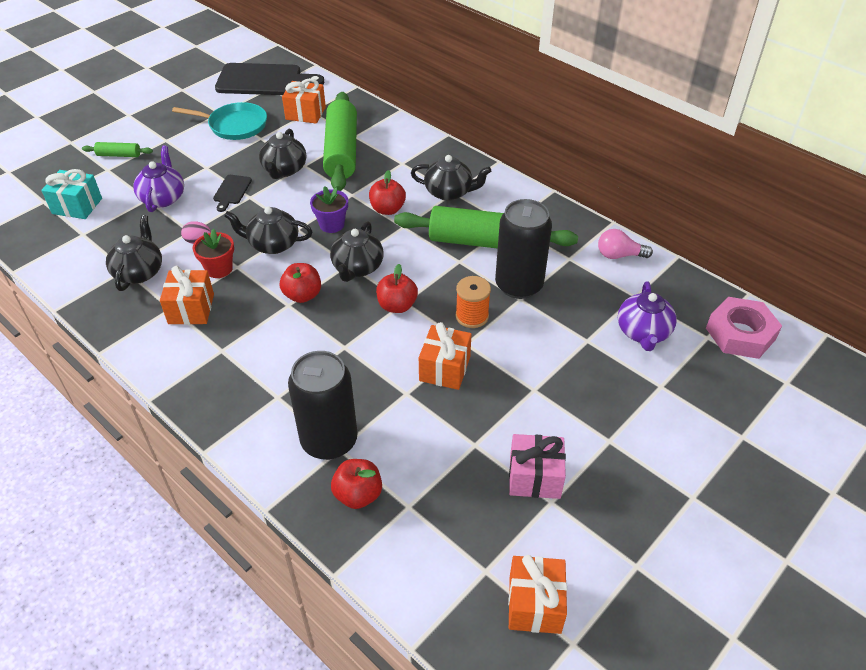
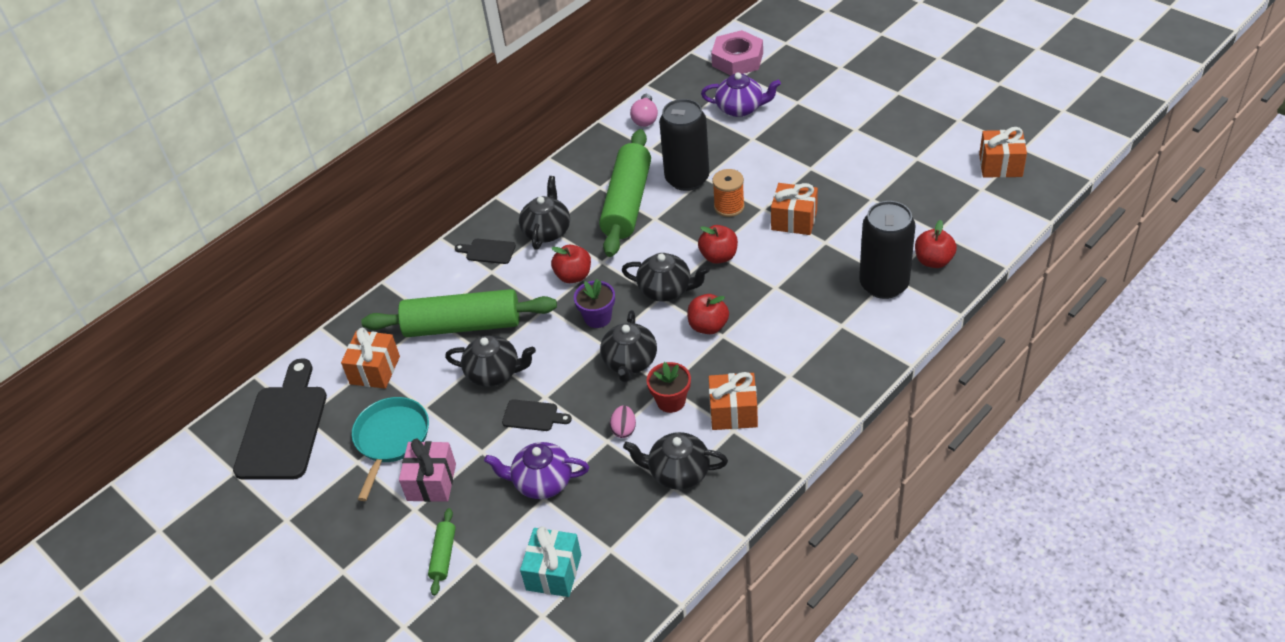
camera: 85 degrees left, 0 degrees up
pink gift [509,434,566,499] -> pink gift moved to [399,439,456,502]
none -> black cutting board [455,239,516,264]

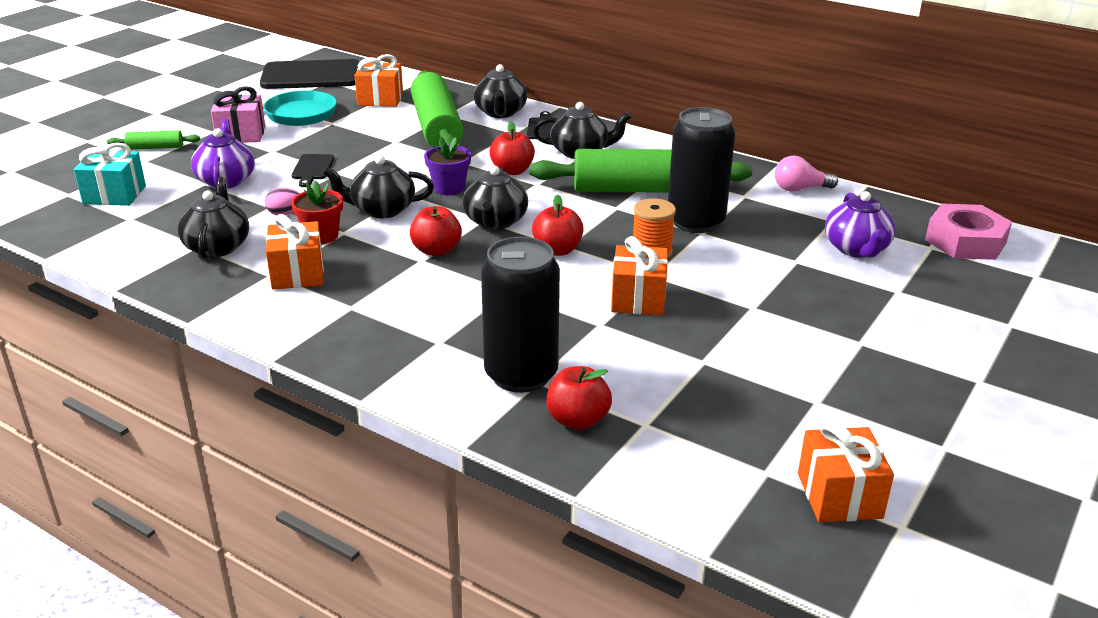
camera: 75 degrees right, 15 degrees down
black teapot [445,335,536,387] -> black teapot moved to [473,64,527,118]

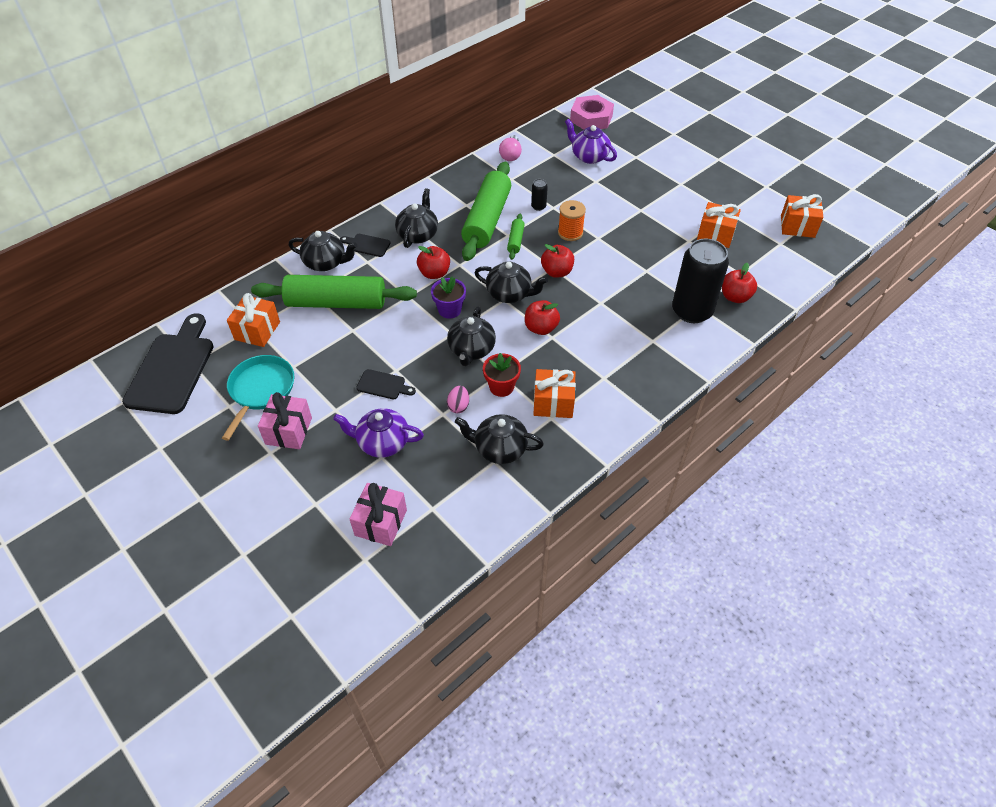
camera: 75 degrees left, 20 degrees up
turquoise gift [74,143,146,206] -> pink gift [349,483,407,546]
green rolling pin [107,130,200,150] -> green rolling pin moved to [507,214,525,260]
orange gift [611,236,668,315] -> orange gift moved to [697,202,741,248]
black can [668,107,735,233] -> black can [531,179,548,211], size x0.41
purple teapot [825,191,896,258] -> purple teapot turned 150 degrees counterclockwise [565,119,617,164]

